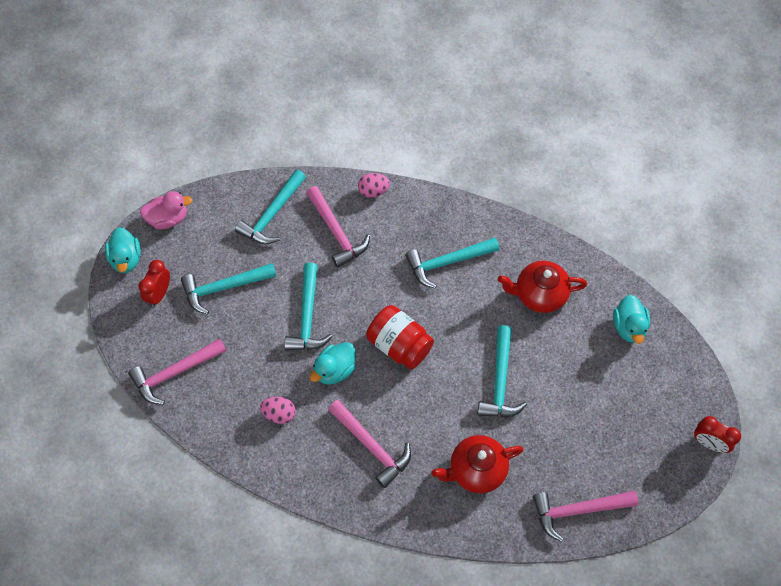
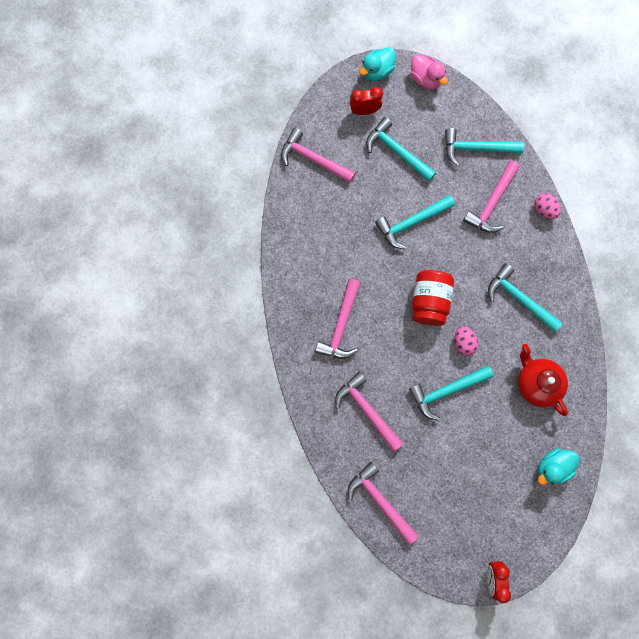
camera: 60 degrees right, 15 degrees up
pink egg [260,397,296,424] -> pink egg moved to [455,326,478,356]
turquoise duck [310,342,356,385] -> none
red teapot [432,435,524,493] -> pink hammer [335,372,403,452]

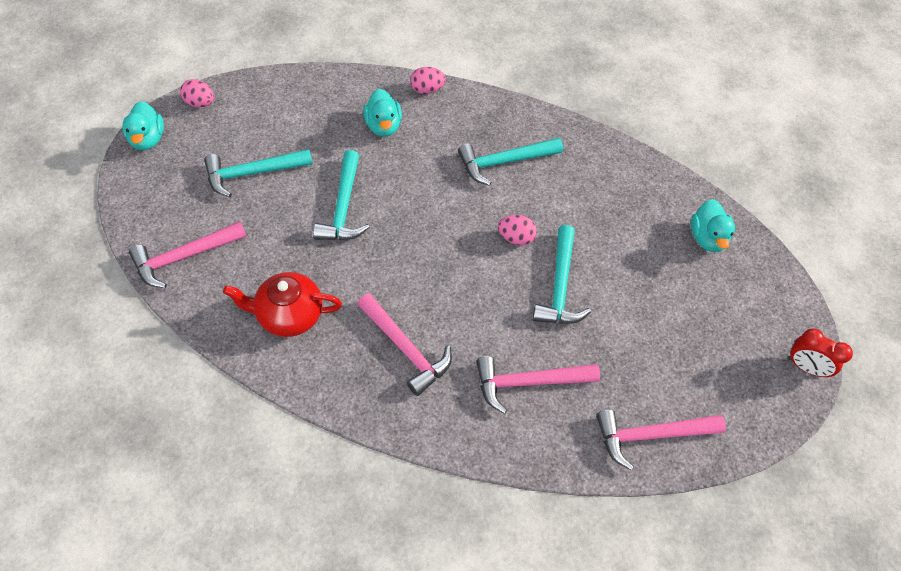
camera: 60 degrees left, 20 degrees down
red clock [350,87,383,115] -> none
pink duck [411,54,448,89] -> pink egg [180,79,214,108]
red jar [412,270,454,326] -> none
turquoise hammer [445,128,524,166] -> none
pink hammer [463,161,520,233] -> turquoise duck [363,89,402,136]
red teapot [518,344,568,416] -> red teapot moved to [223,272,342,337]

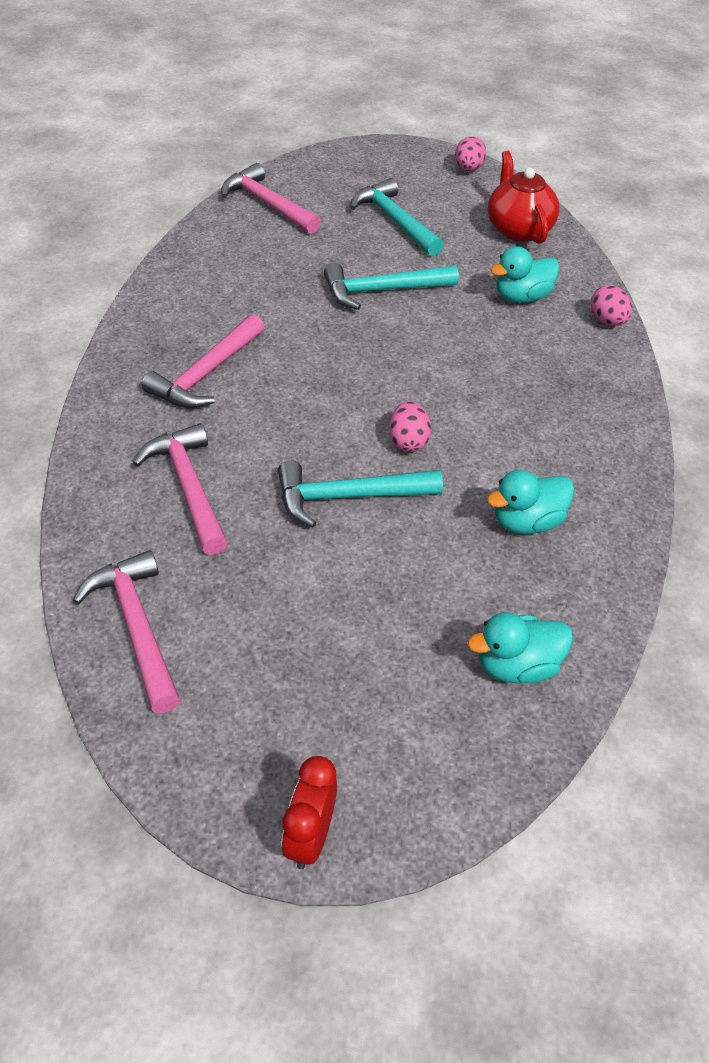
camera: 75 degrees right, 10 degrees down
turquoise duck [122,101,164,150] -> turquoise duck moved to [487,470,575,534]
red teapot [223,272,342,337] -> red teapot moved to [488,151,560,244]
turquoise hammer [458,138,563,186] -> none

